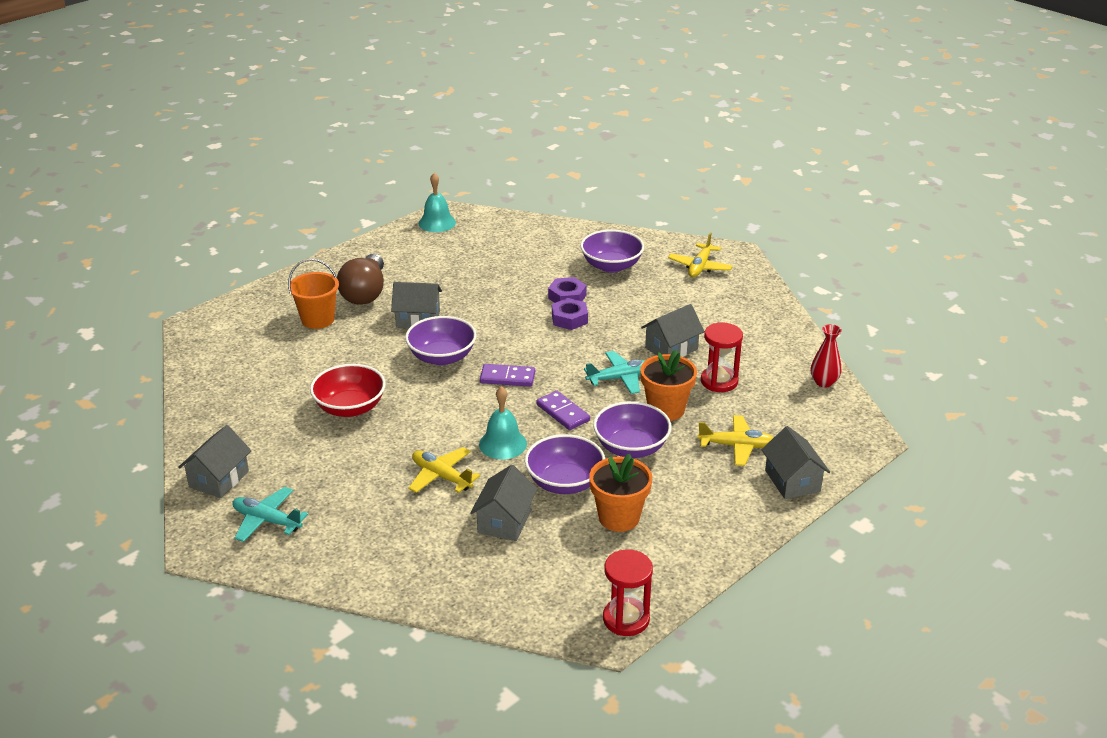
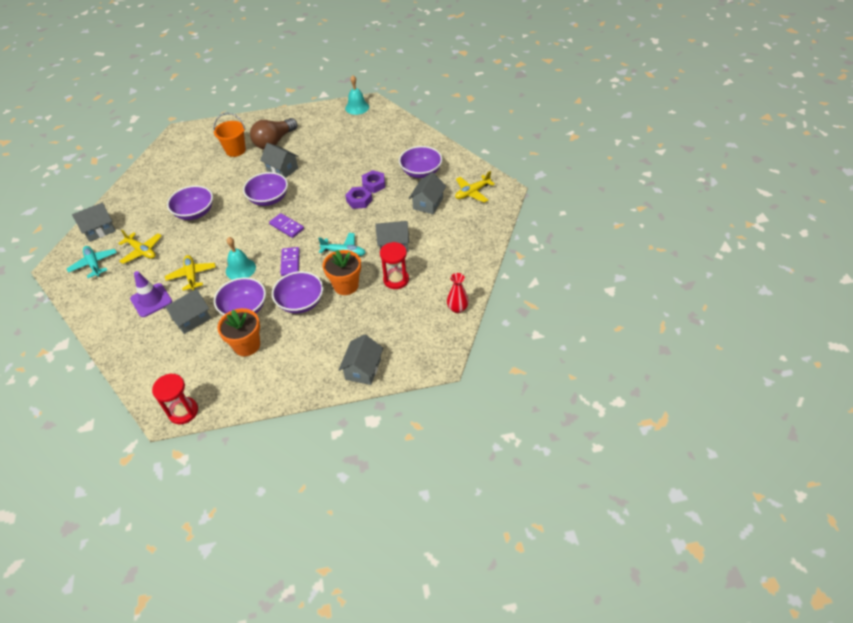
camera: 35 degrees right, 15 degrees up
red bowl [310,364,386,417] -> purple bowl [167,185,213,220]
yellow plane [697,415,774,466] -> yellow plane moved to [118,230,162,264]
none -> purple traffic cone [130,271,172,317]
none -> grey house [409,172,446,214]

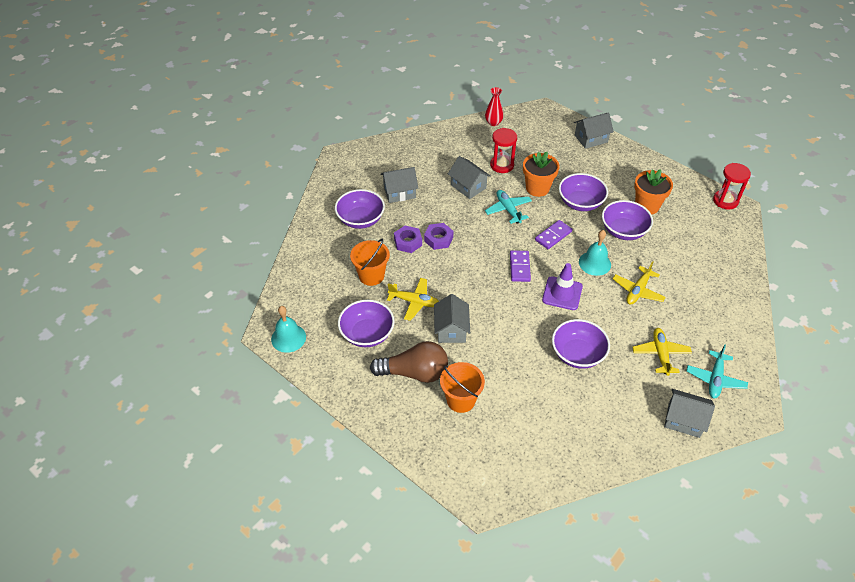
camera: 130 degrees left, 0 degrees up
purple traffic cone [130,271,172,317] -> purple traffic cone moved to [542,263,583,310]
grey house [164,289,211,334] -> none
purple bowl [243,172,288,206] -> purple bowl moved to [338,300,395,347]
yellow plane [455,171,495,203] -> yellow plane moved to [387,278,439,321]
none -> orange bucket [350,239,390,286]

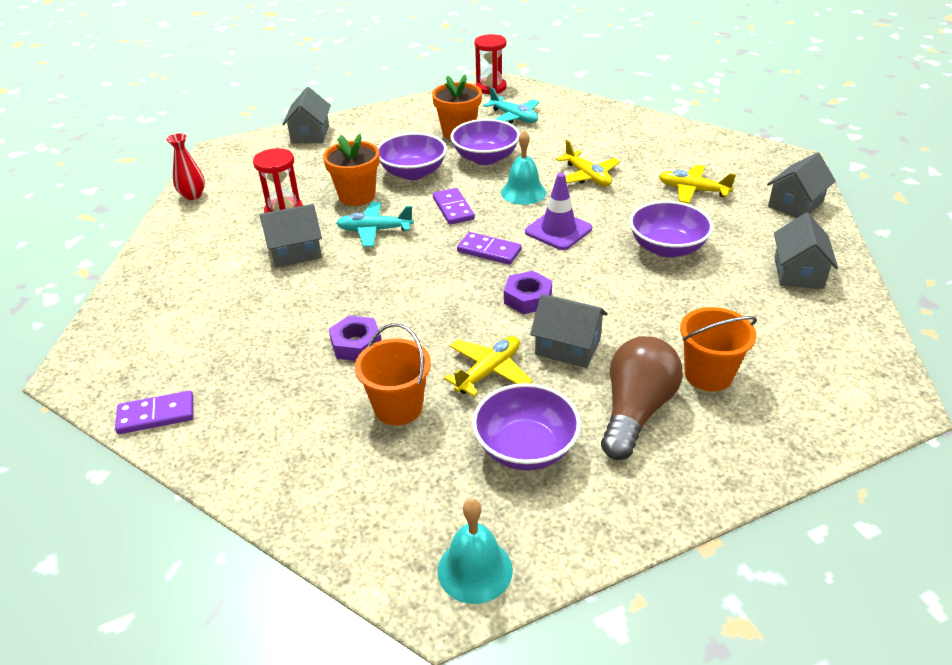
camera: 65 degrees left, 10 degrees down
purple bowl [335,189,385,229] -> none
grey house [381,167,418,203] -> grey house moved to [774,213,838,289]
purple nut [424,223,453,250] -> purple nut moved to [504,271,552,314]
turquoise plane [687,344,748,398] -> turquoise plane moved to [484,87,539,124]
none -> purple domino [115,391,193,434]

